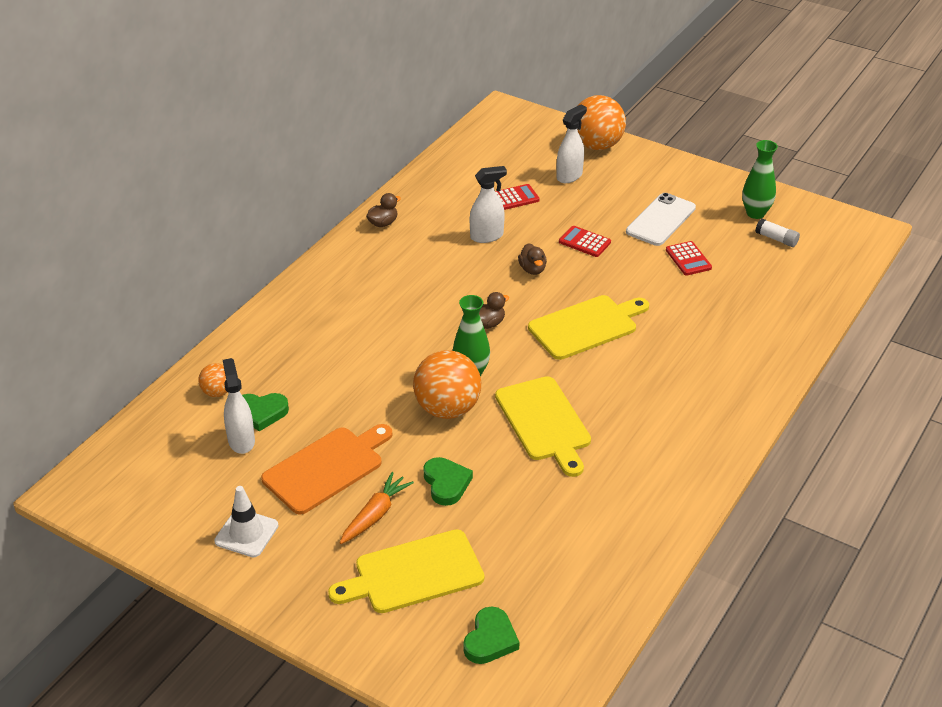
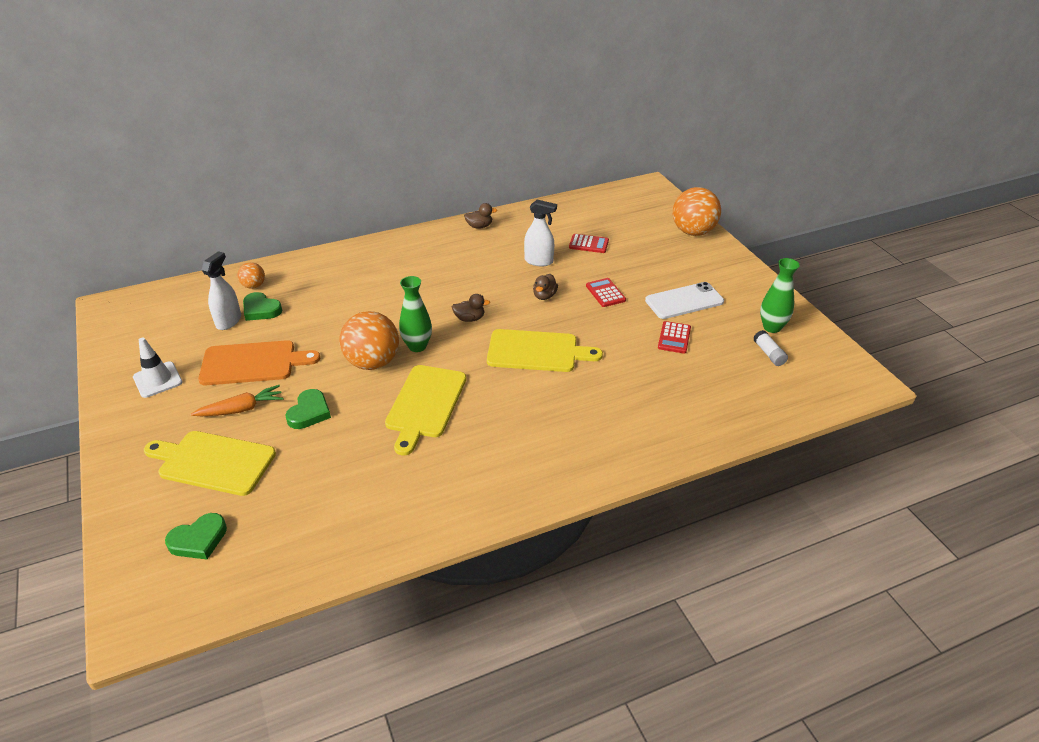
camera: 35 degrees right, 0 degrees up
white spray bottle [556,105,587,183] -> none

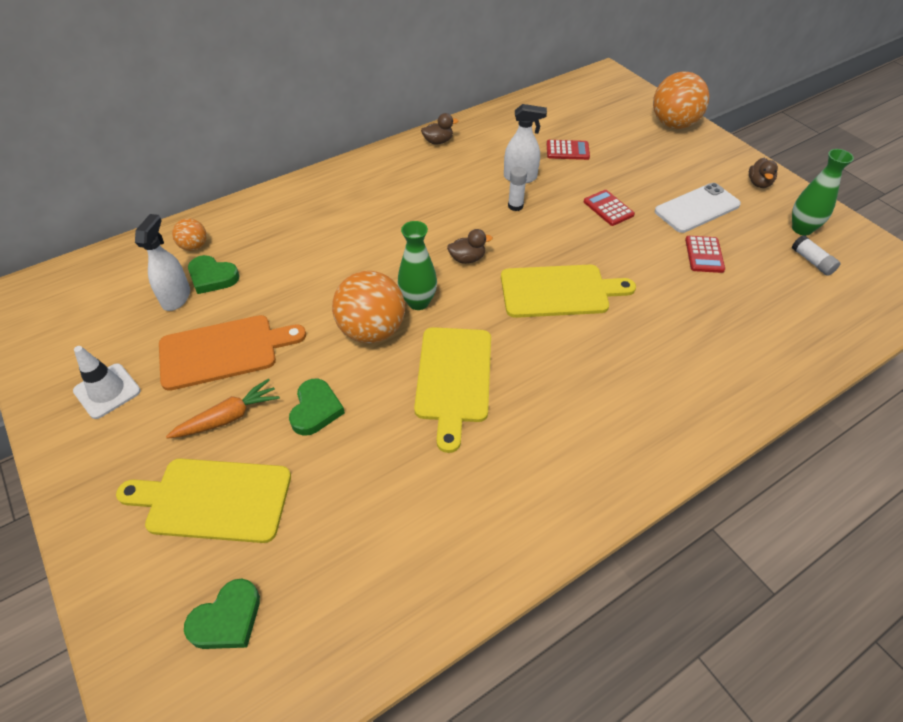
camera: 10 degrees left, 10 degrees up
brown duck [533,274,558,300] -> brown duck moved to [749,158,778,188]
none -> white glue stick [508,167,527,211]

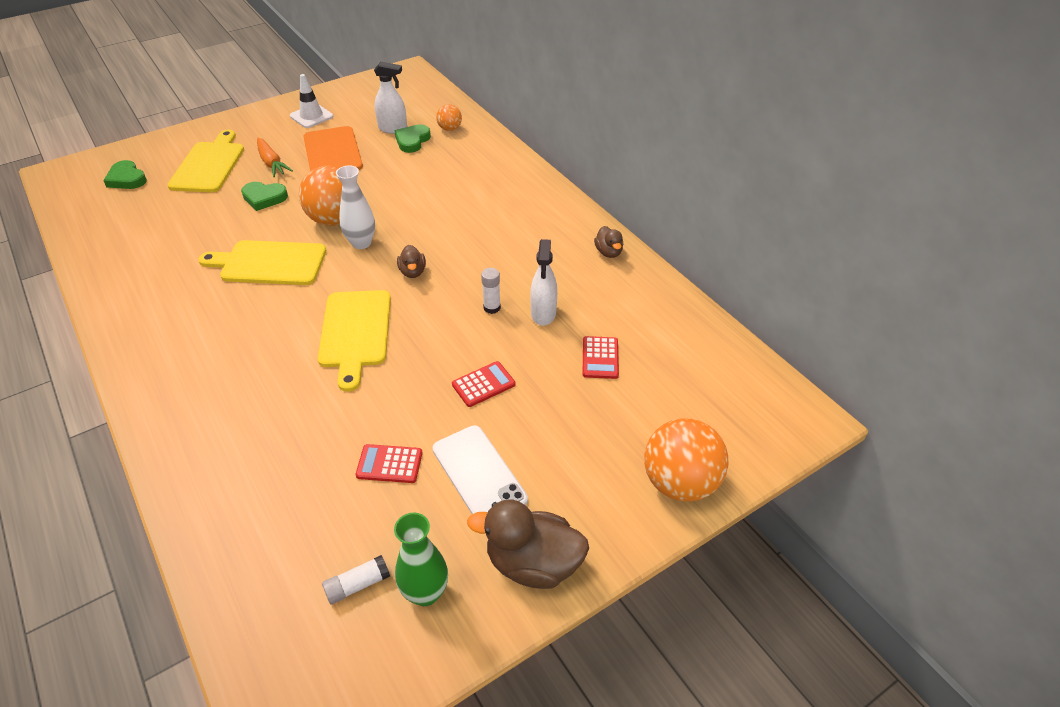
camera: 90 degrees right, 5 degrees down
green vase [398,221,437,310] -> white vase [336,166,375,249]
brown duck [749,158,778,188] -> brown duck [467,499,589,589], size x1.91

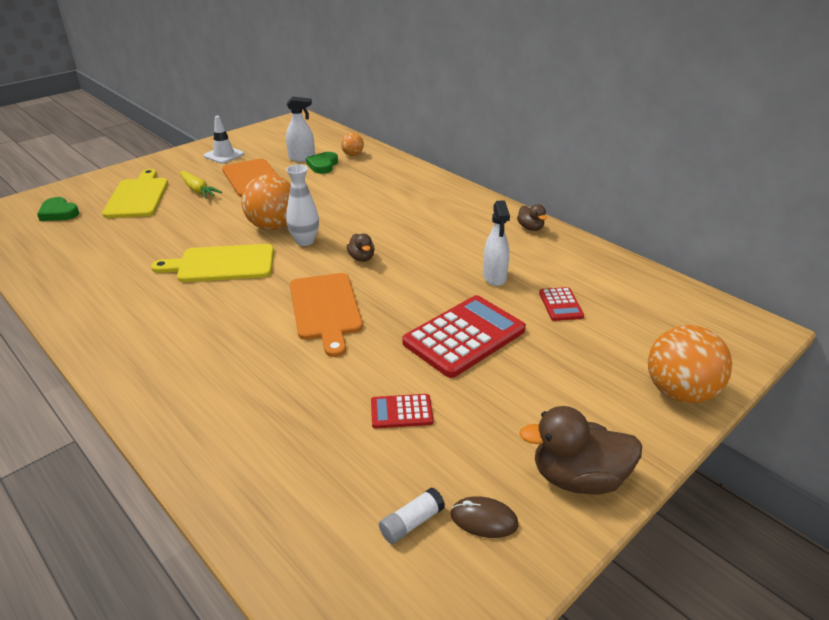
camera: 10 degrees left, 10 degrees down
green heart [241,182,288,211] -> none
orange carrot [257,138,293,177] -> yellow carrot [180,171,222,199]
yellow cutting board [318,290,391,392] -> orange cutting board [290,273,363,357]
green vase [394,513,448,606] -> brown mouse [450,496,518,538]
white phone [433,425,528,514] -> none
red calculator [452,361,515,407] -> red calculator [402,295,526,378], size x2.07
white glue stick [481,268,501,314] -> none

